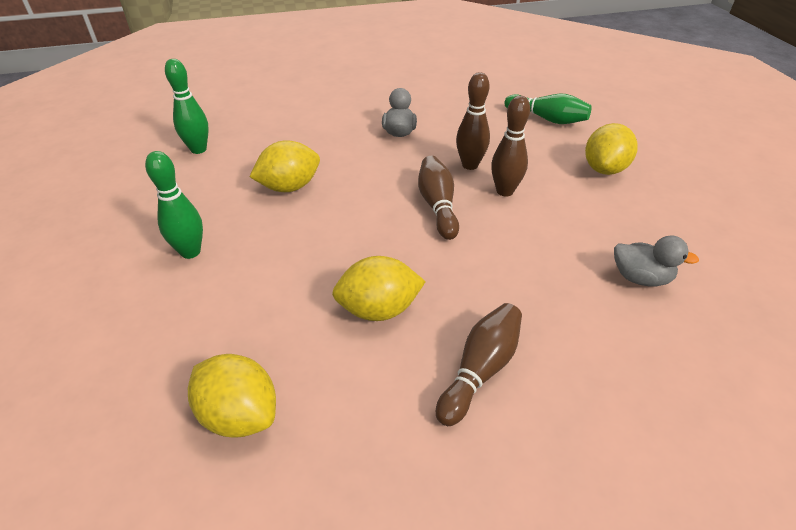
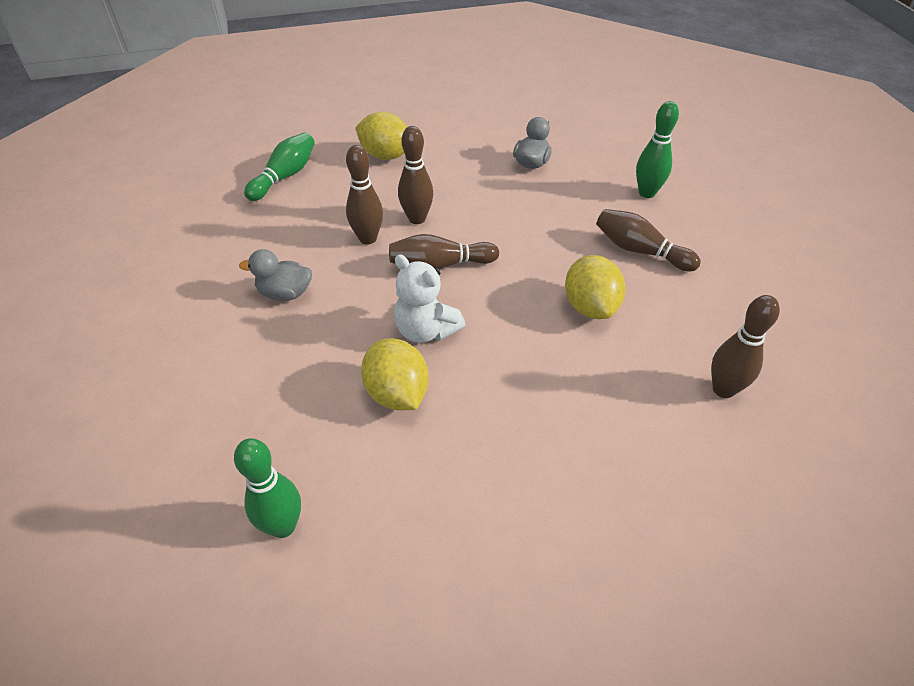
camera: 90 degrees left, 5 degrees up
green bowling pin [145,151,203,259] -> green bowling pin moved to [636,101,679,198]
yellow lemon [188,354,276,437] -> brown bowling pin [711,295,780,398]
none -> white teddy bear [394,255,465,343]

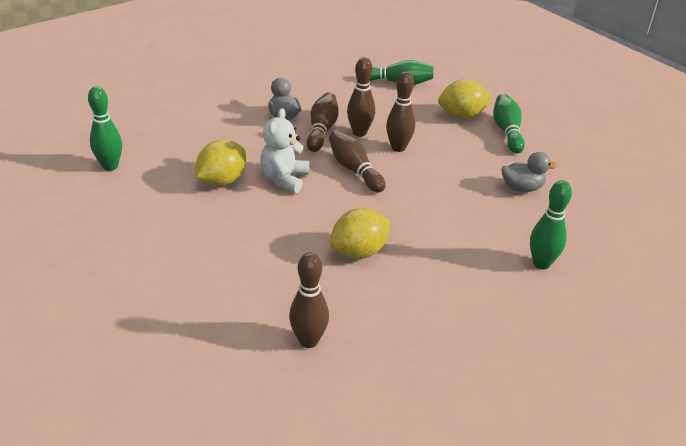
camera: 65 degrees right, 10 degrees down
yellow lemon [355,112,407,160] -> yellow lemon turned 75 degrees clockwise [438,79,492,119]
brown bowling pin [596,209,701,271] -> brown bowling pin moved to [307,92,339,152]
none -> green bowling pin [493,94,525,154]

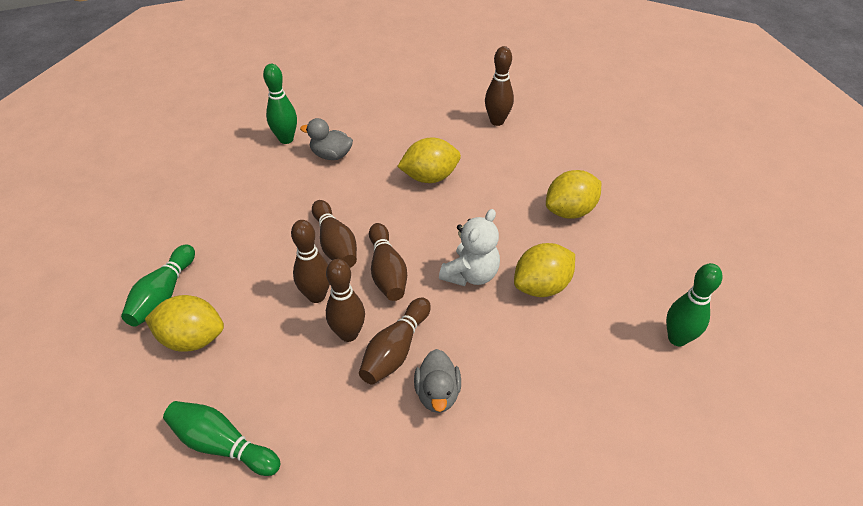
camera: 160 degrees left, 10 degrees up
grey duck [501,152,558,192] -> grey duck moved to [300,118,353,160]
none -> brown bowling pin [312,200,357,268]
none -> yellow lemon [546,170,601,219]

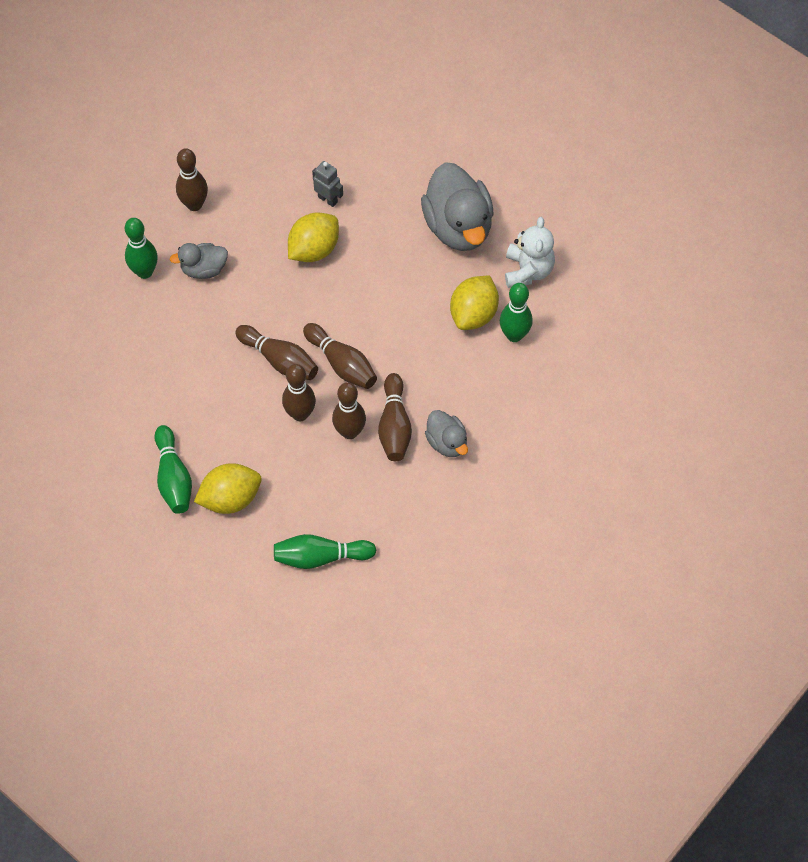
camera: 30 degrees left, 15 degrees up
white teddy bear [439,209,500,286] -> white teddy bear moved to [505,217,555,288]
brown bowling pin [485,46,514,126] -> brown bowling pin moved to [176,148,208,211]
yellow lemon [546,170,601,219] -> grey duck [421,162,494,251]
green bowling pin [666,263,722,346] -> green bowling pin moved to [500,283,533,342]
none -> grey robot [312,161,343,207]

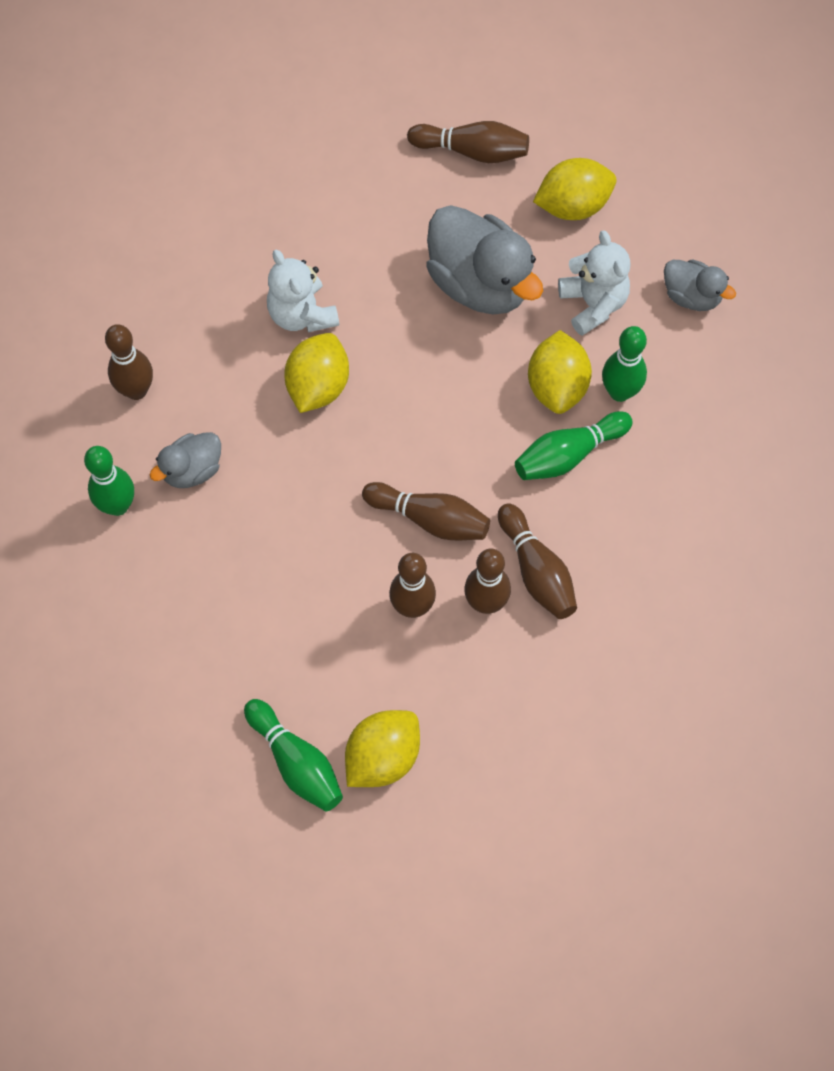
camera: 25 degrees left, 5 degrees up
brown bowling pin [235,325,318,380] -> brown bowling pin moved to [407,121,529,163]
green bowling pin [274,534,376,569] -> green bowling pin moved to [515,411,633,480]
grey robot [312,161,343,207] -> white teddy bear [267,250,339,332]
grey duck [425,410,468,457] -> grey duck moved to [664,259,736,311]
none -> yellow lemon [533,158,616,220]

